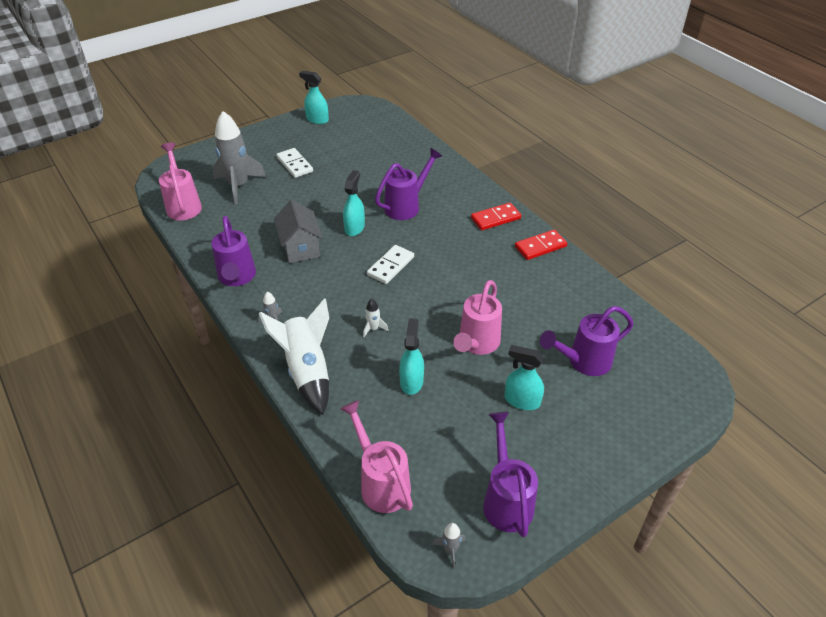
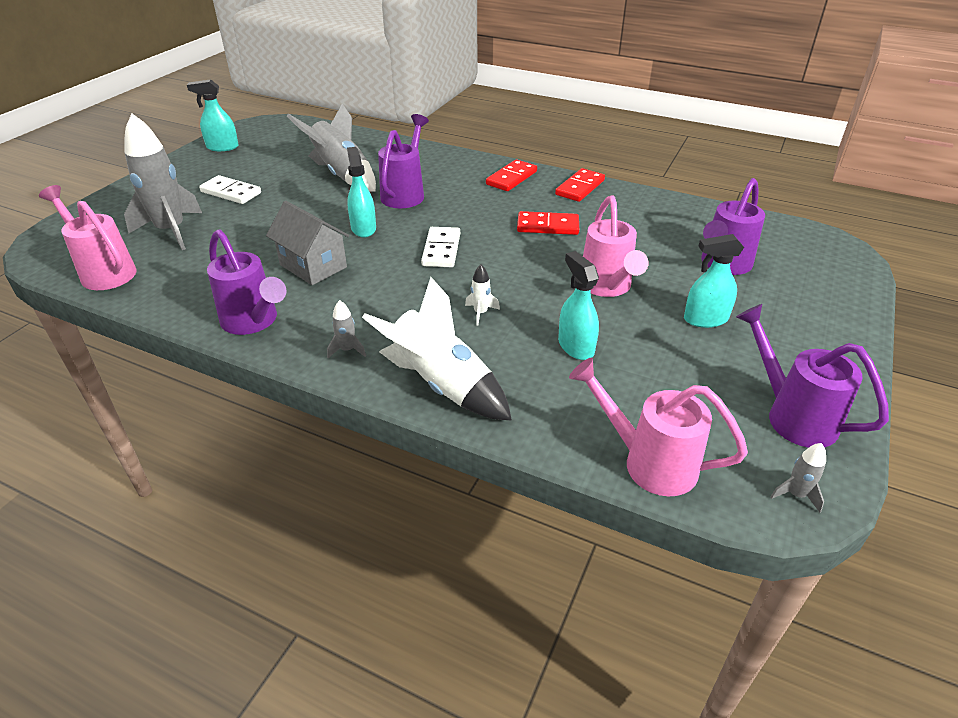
camera: 30 degrees left, 5 degrees down
none -> grey rocket [287,104,376,192]
none -> red domino [517,211,579,235]

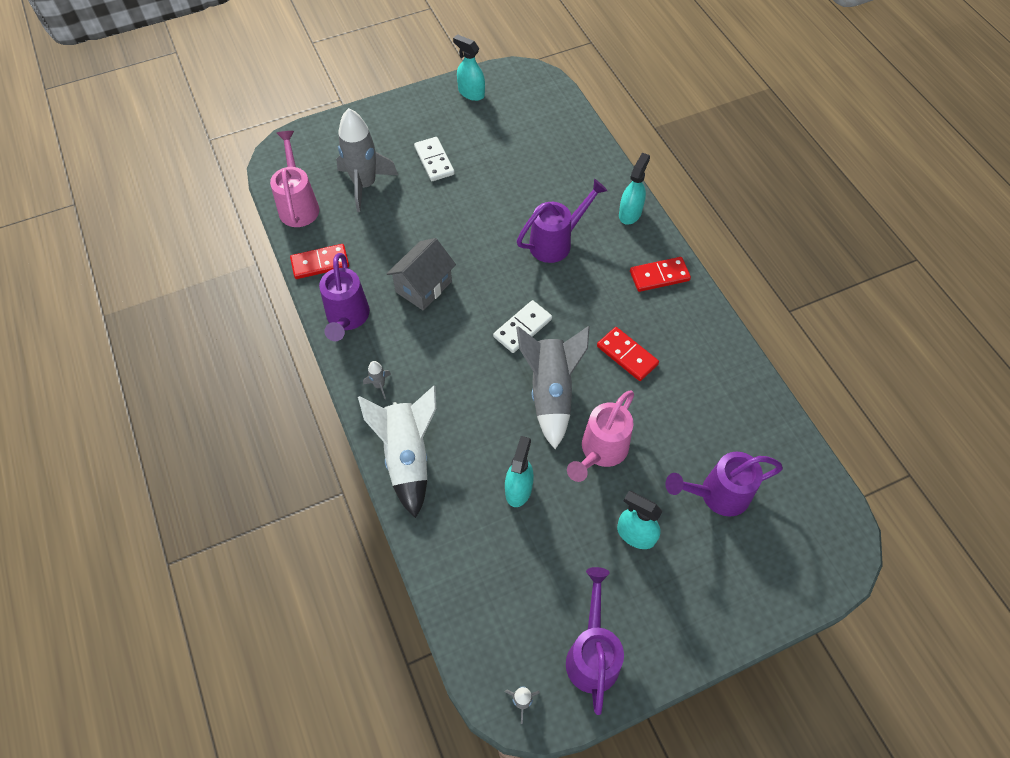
camera: 40 degrees right, 20 degrees up
grey house [266,201,349,285] -> grey house turned 45 degrees clockwise [387,238,456,310]
grey rocket [287,104,376,192] -> grey rocket moved to [516,326,590,449]
turquoise spray bottle [347,147,376,237] -> turquoise spray bottle moved to [619,153,650,225]
white rocket [465,265,500,326] -> none
red domino [555,168,605,202] -> red domino moved to [290,244,349,279]
pink watering can [569,358,748,496] -> none

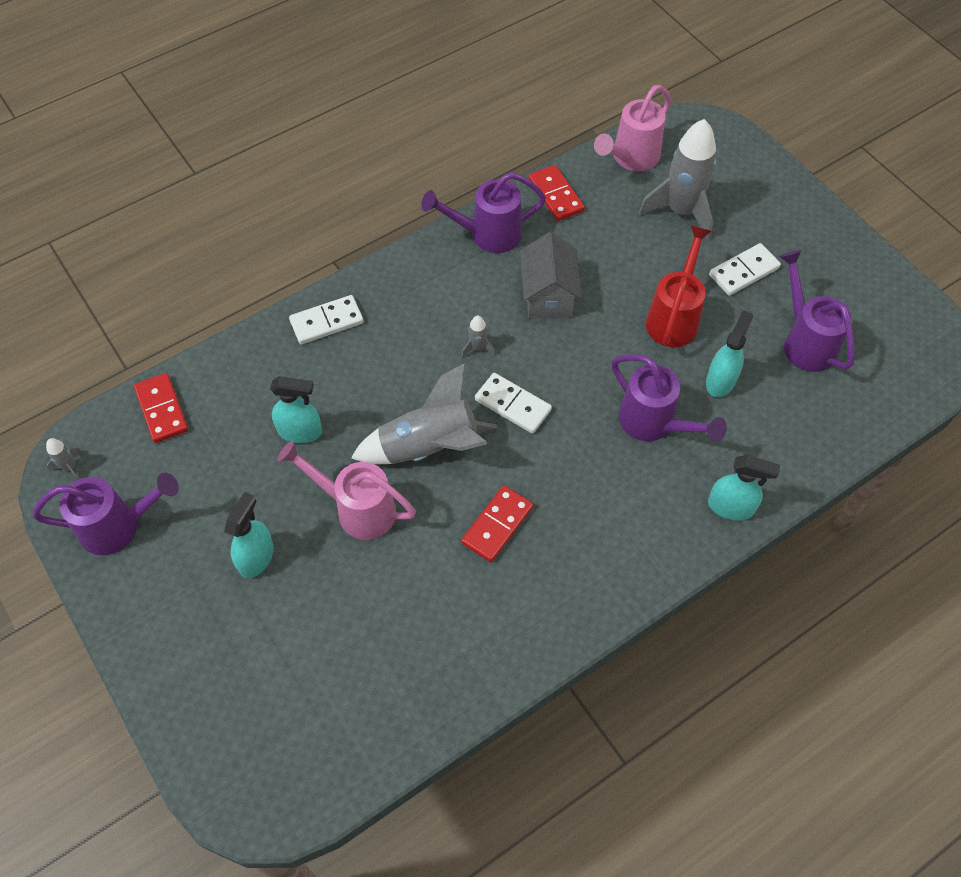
camera: 80 degrees right, 0 degrees up
pink watering can [270,131,319,227] -> pink watering can turned 150 degrees clockwise [594,85,671,171]
white rocket [358,386,436,518] -> white domino [289,295,364,344]
grey rocket [363,361,391,399] -> grey rocket moved to [461,315,496,357]
grey house [387,238,456,310] -> grey house turned 60 degrees clockwise [520,232,582,319]
turquoise spray bottle [453,34,485,101] -> turquoise spray bottle moved to [706,310,753,397]
red domino [630,257,691,292] -> red domino moved to [134,373,188,443]
purple watering can [665,452,783,517] -> purple watering can moved to [779,250,855,372]
none -> red watering can [646,225,712,347]

